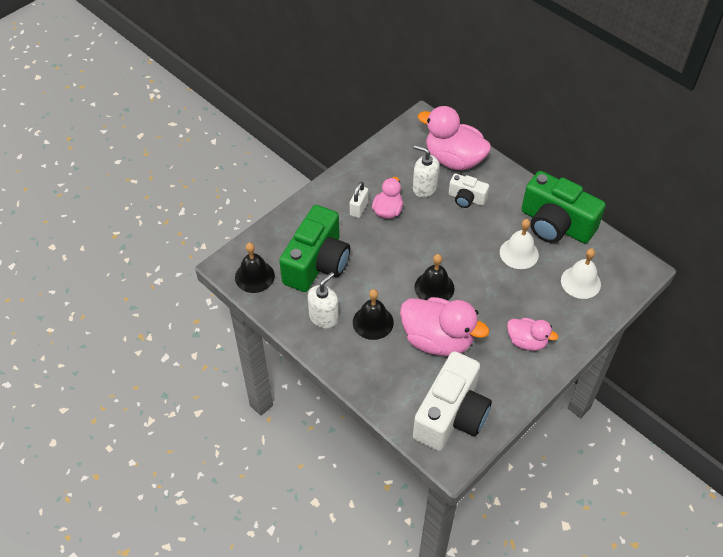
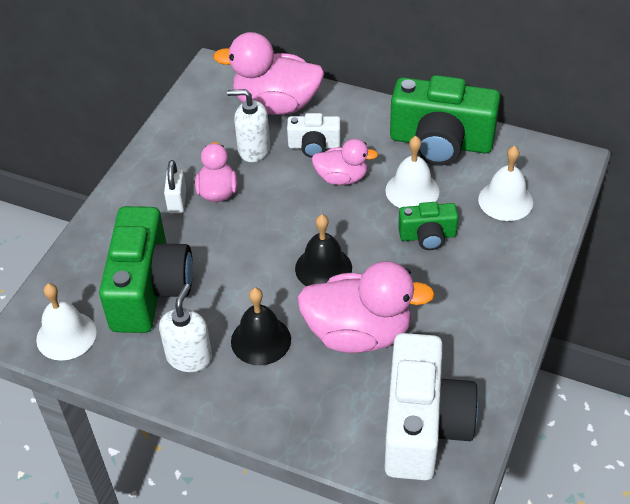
camera: 20 degrees left, 5 degrees down
black bell [235,243,275,293] -> white bell [36,283,96,361]
pink duck [507,318,558,351] -> pink duck moved to [312,139,378,185]
none -> green camera [398,202,458,250]

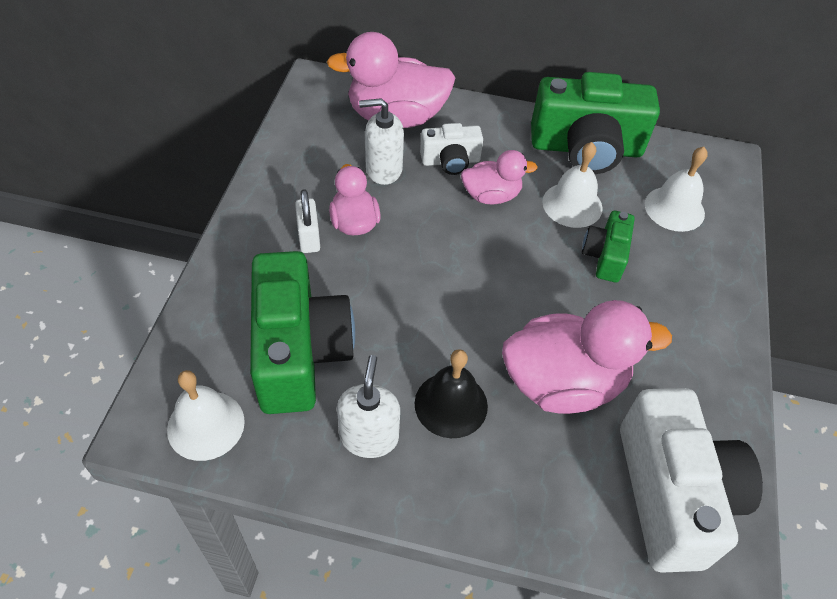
camera: 15 degrees left, 5 degrees up
black bell [295,214,352,286] -> none
green camera [398,202,458,250] -> green camera turned 120 degrees clockwise [582,211,635,283]

